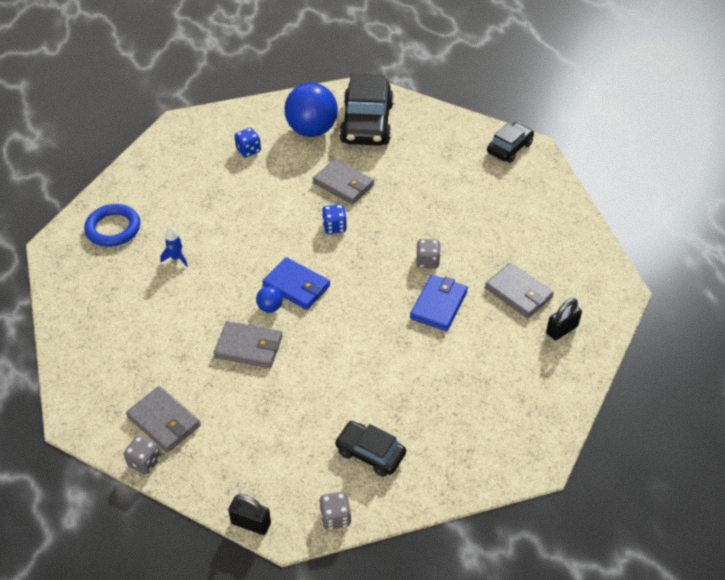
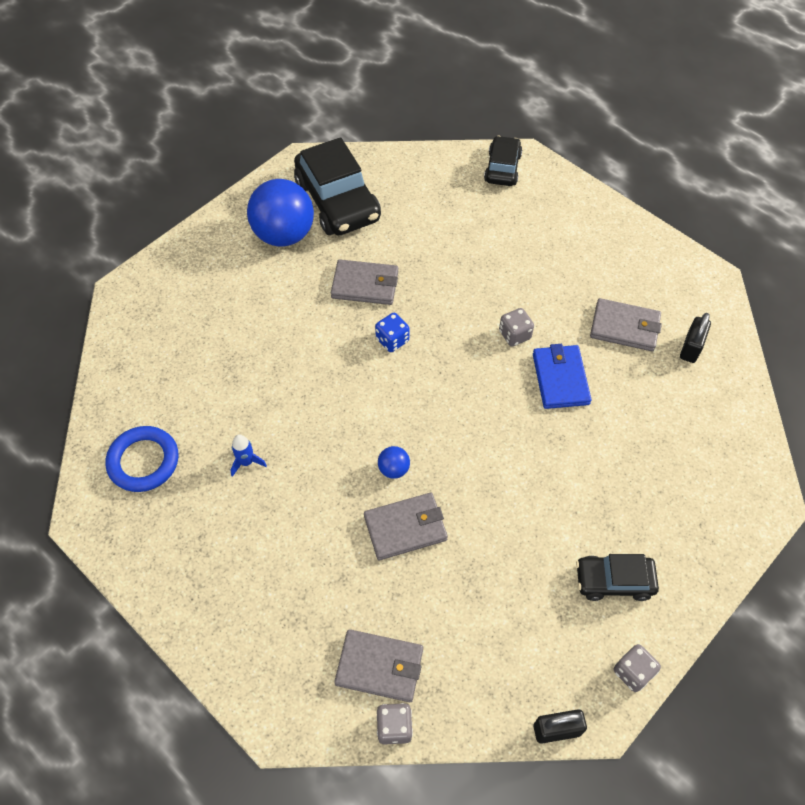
camera: 30 degrees left, 10 degrees up
blue dice [234,128,261,157] -> none
blue wallet [262,257,330,310] -> none

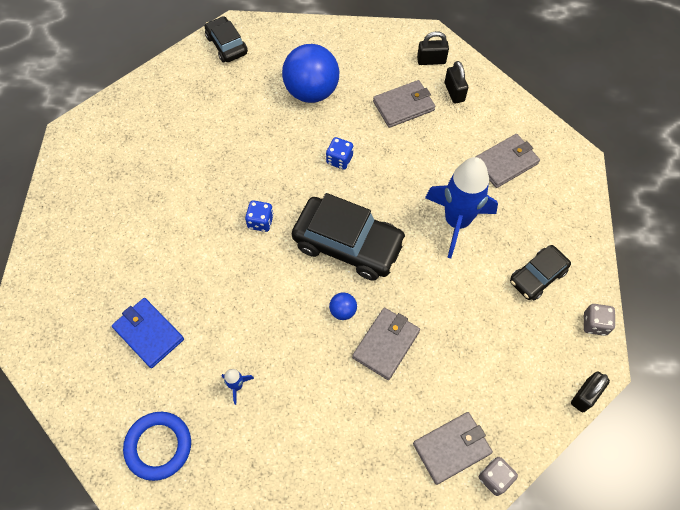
camera: 40 degrees left, 5 degrees up
blue ball [247,179,314,247] -> blue ball moved to [282,44,339,103]
black car [294,137,381,236] -> black car moved to [292,193,407,281]
grey wallet [331,259,398,305] -> grey wallet moved to [475,134,540,188]
grey dice [499,308,534,346] -> blue dice [326,137,353,170]
blue wallet [533,344,592,409] -> blue wallet moved to [112,298,184,368]
none -> black padlock [417,31,449,65]
none -> blue rocket [425,157,498,258]

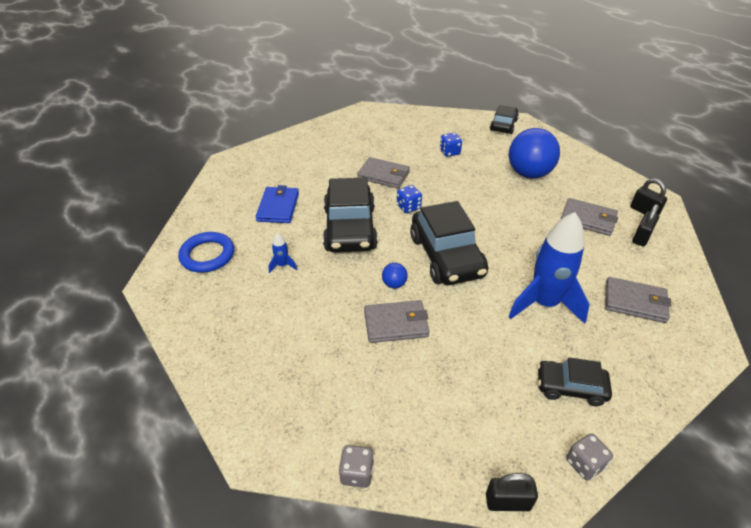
camera: 50 degrees right, 20 degrees down
blue dice [326,137,353,170] -> blue dice moved to [440,133,462,157]
grey wallet [413,412,493,485] -> grey wallet moved to [357,157,410,189]
none -> black car [323,178,378,252]

